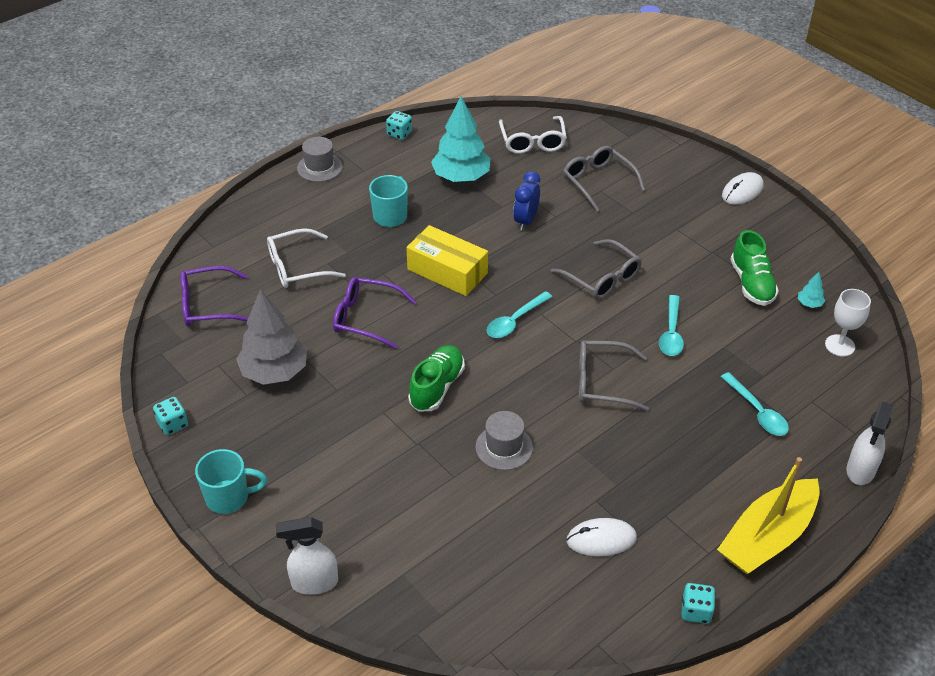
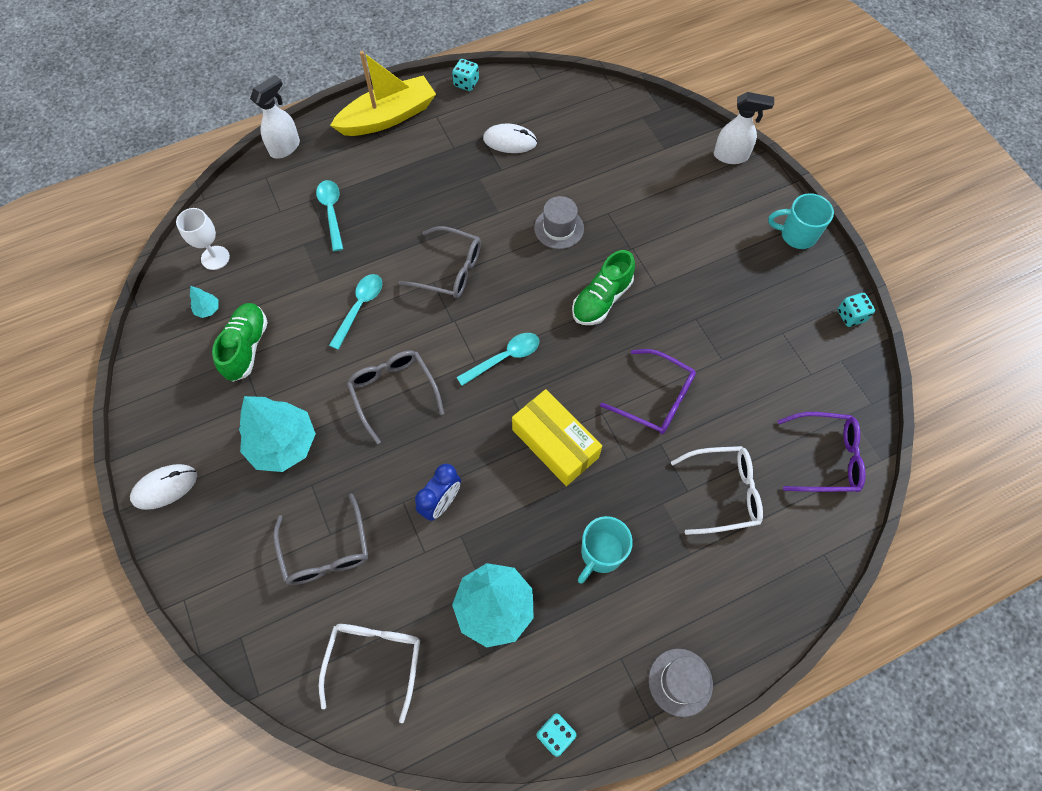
camera: 165 degrees left, 20 degrees up
grey tree [236,289,307,385] -> none
none -> turquoise tree [239,396,316,472]

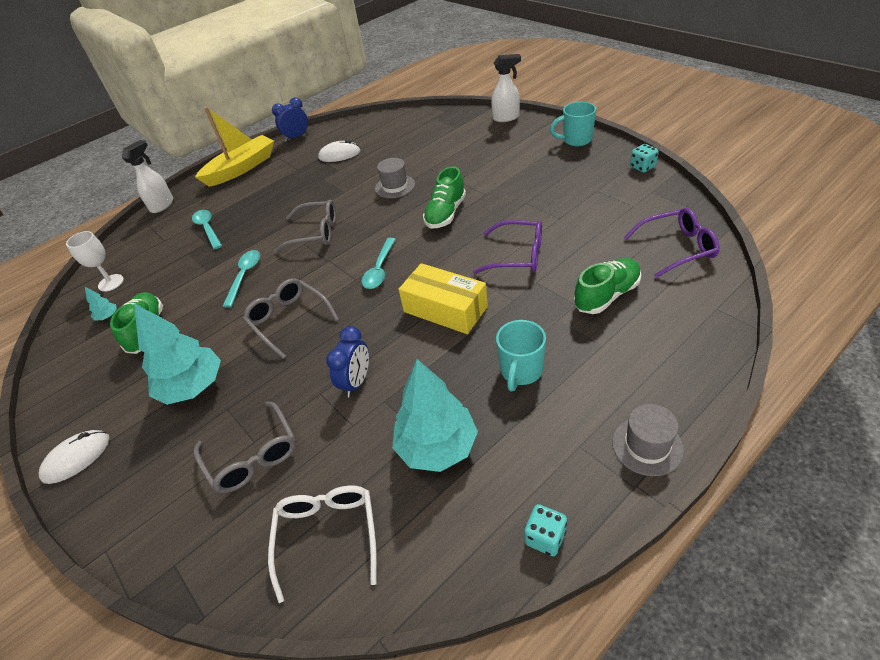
camera: 10 degrees left, 20 degrees down
turquoise dice [452,59,479,91] -> blue clock [272,97,308,141]
turquoise spoon [457,333,539,386] -> turquoise spoon turned 150 degrees clockwise [362,238,396,289]
white glasses [671,446,763,535] -> green shoe [574,258,641,314]

